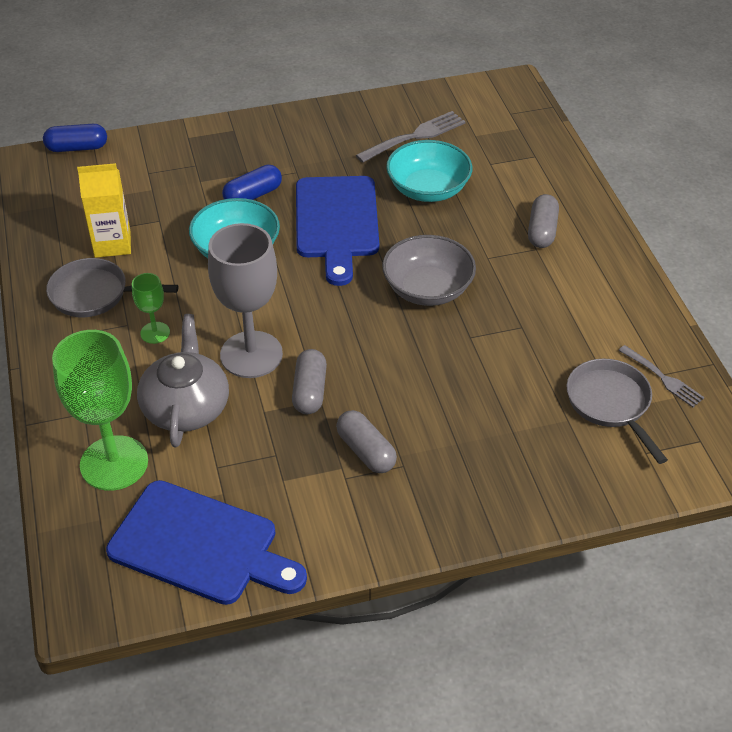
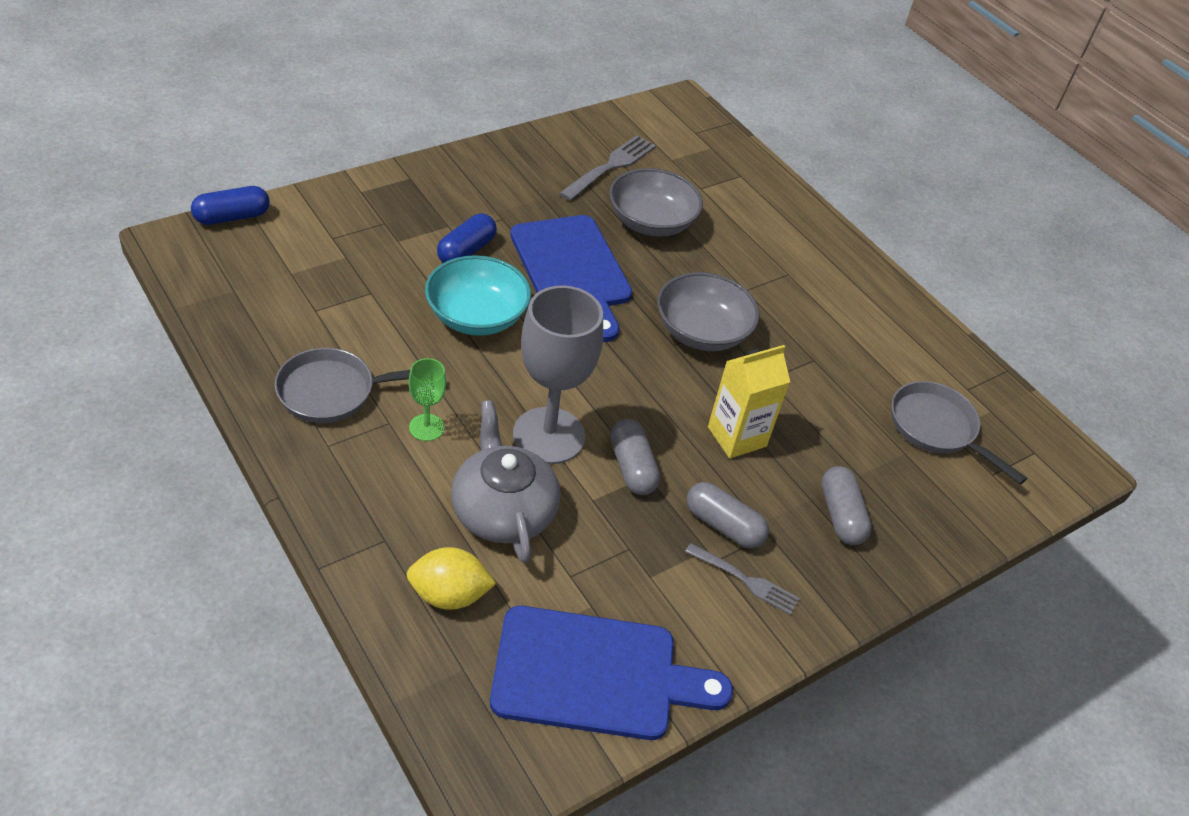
camera: 25 degrees left, 0 degrees up
green goblet [52,330,148,491] -> yellow lemon [406,547,496,610]
yellow carton [77,163,131,258] -> yellow carton moved to [708,345,790,458]
turquoise bowl [386,140,472,202] -> grey bowl [609,168,703,237]
grey capsule [528,194,559,248] -> grey capsule moved to [821,466,872,545]
grey fork [618,345,705,407] -> grey fork moved to [685,543,800,615]

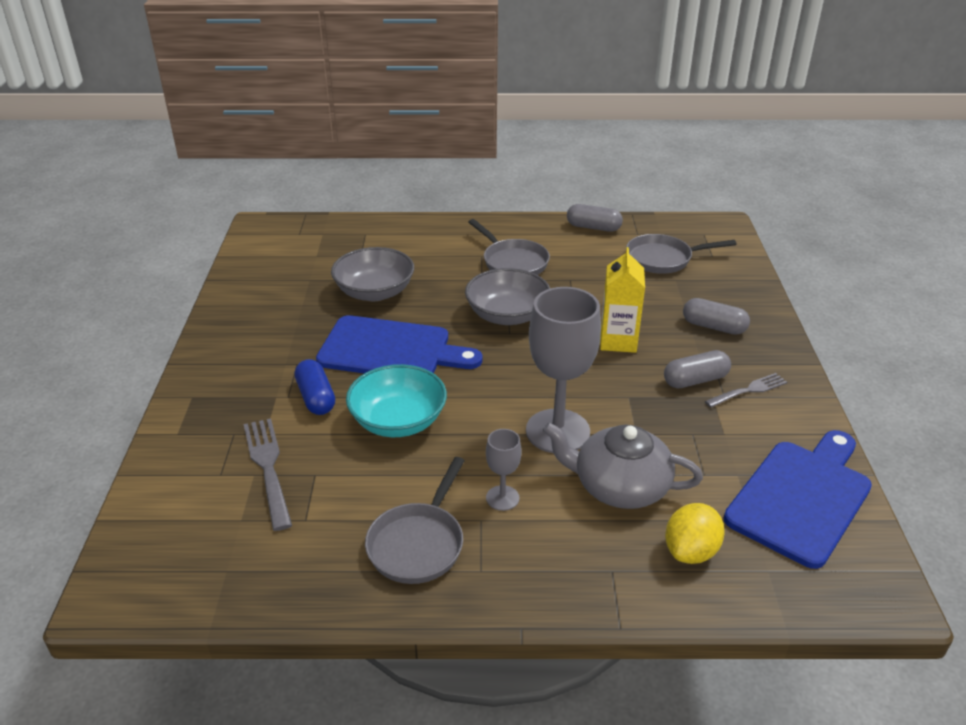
camera: 50 degrees left, 10 degrees down
blue capsule [191,186,270,225] -> none
green goblet [408,358,446,441] -> grey goblet [486,429,522,511]
grey fork [559,135,656,201] -> grey fork moved to [244,418,292,531]
grey capsule [610,419,660,495] -> grey capsule moved to [567,204,623,232]
none -> grey pan [469,219,550,275]

